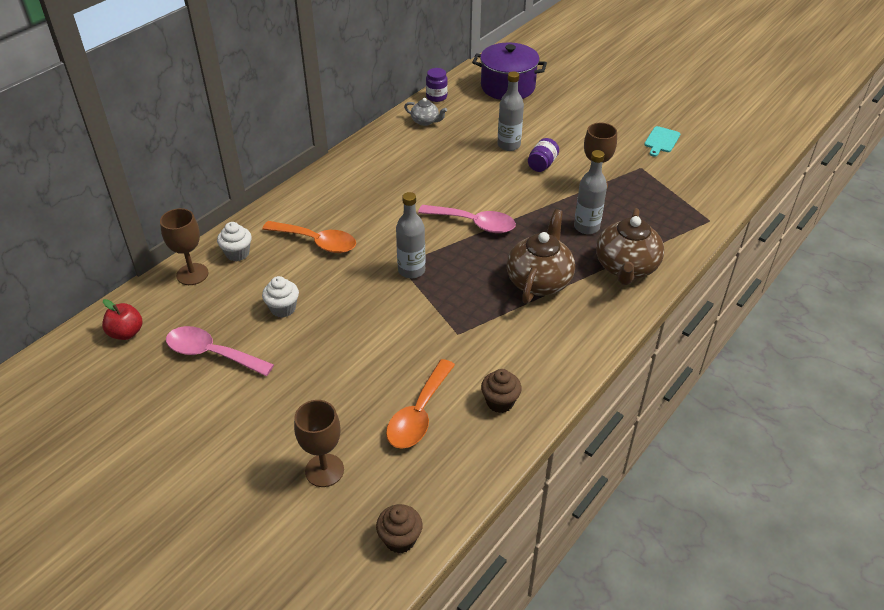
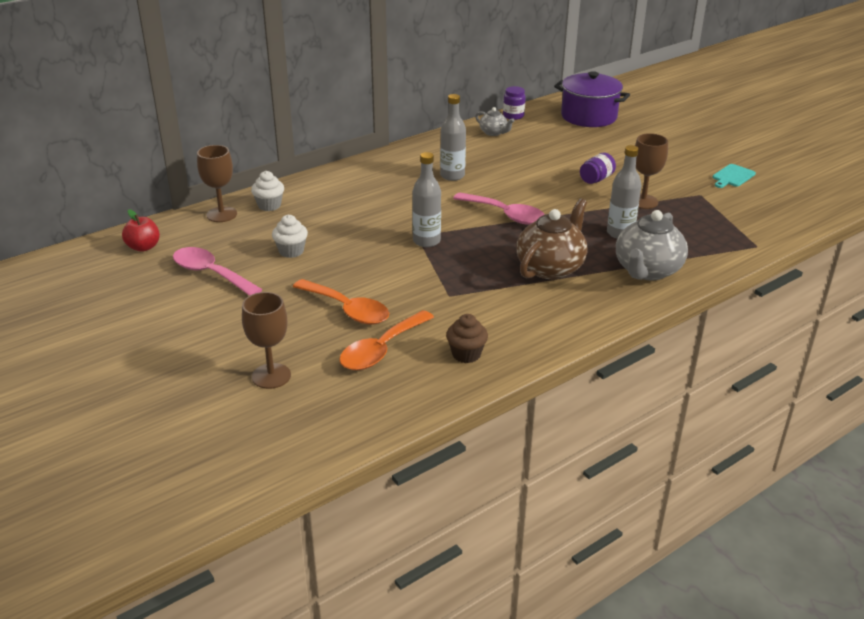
camera: 15 degrees right, 10 degrees down
orange spoon [262,221,356,253] -> orange spoon moved to [293,279,389,324]
brown cupcake [376,504,423,553] -> none
grey bottle [498,71,524,151] -> grey bottle moved to [440,94,466,181]
brown teapot [596,208,664,285] -> grey teapot [616,210,688,280]

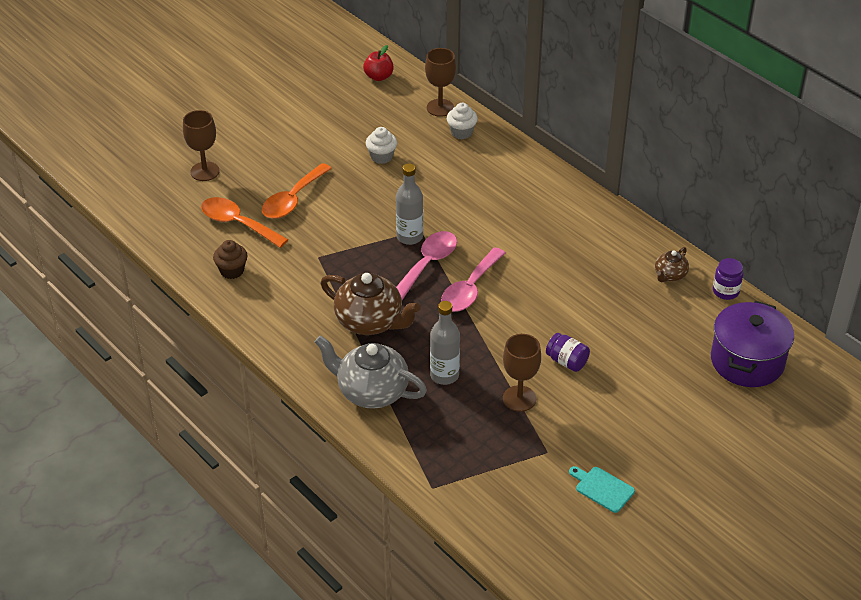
camera: 85 degrees right, 10 degrees up
pink spoon [173,247,263,296] -> pink spoon moved to [396,231,457,300]
grey bottle [440,94,466,181] -> none
grey teapot [475,107,515,136] -> brown teapot [655,247,689,282]

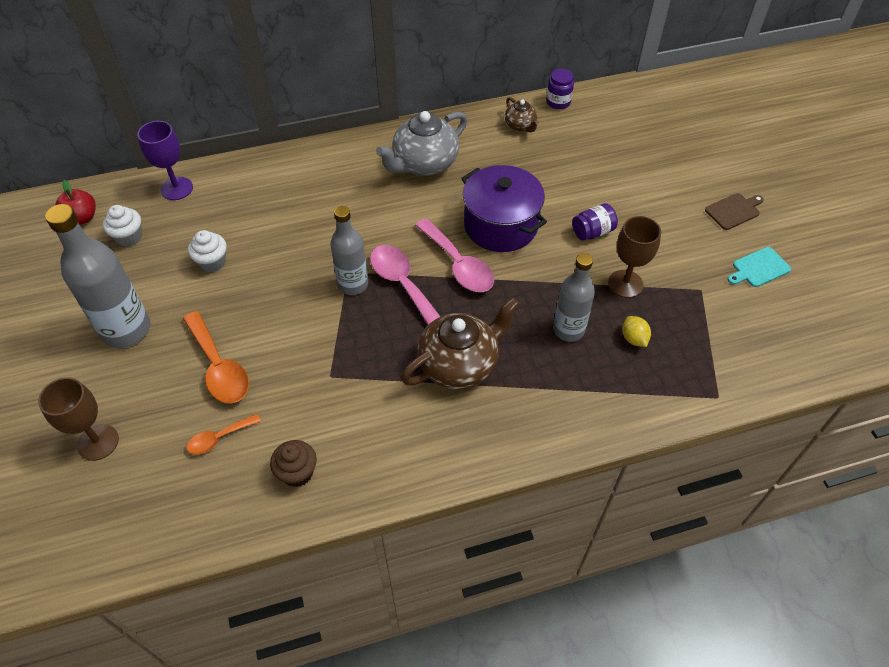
camera: 65 degrees left, 10 degrees up
orange spoon [201,197,289,248] -> orange spoon [187,414,261,455], size x0.56
grey teapot [315,335,427,409] -> grey teapot moved to [376,111,467,176]
brown goblet [425,48,456,117] -> purple goblet [137,121,193,200]
white cupcake [447,103,478,139] -> white cupcake moved to [103,205,142,247]
purple pot [711,301,794,387] -> purple pot moved to [461,165,547,252]
none -> grey bottle [45,204,151,348]
none -> yellow lemon [623,316,651,347]
none -> brown cutting board [705,193,764,230]

